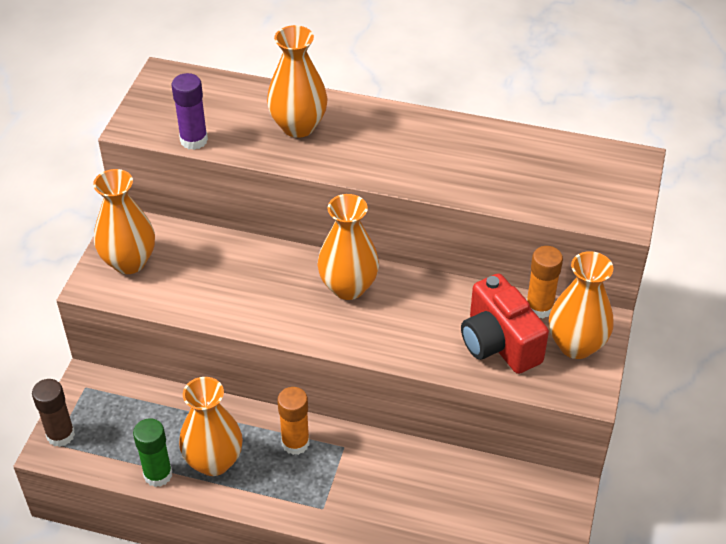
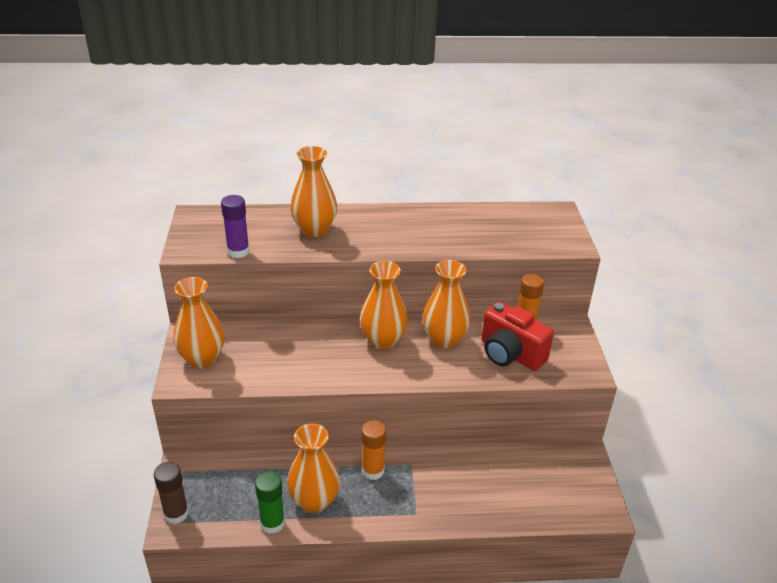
camera: 20 degrees left, 10 degrees down
orange vase [549,251,614,359] -> orange vase moved to [422,260,470,348]

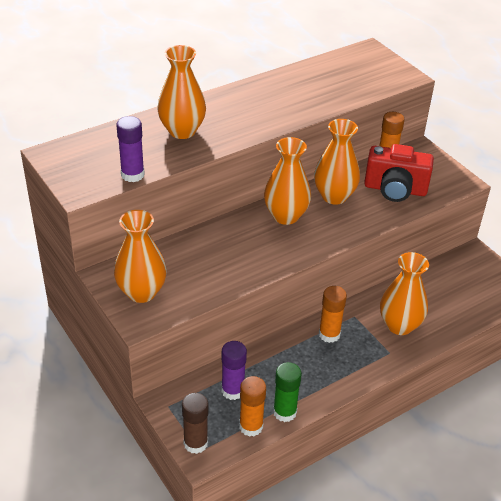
camera: 30 degrees left, 5 degrees up
orange vase [287,424,340,513] -> orange vase moved to [380,252,429,335]
none -> purple glue stick [221,341,247,400]
none -> orange glue stick [239,376,266,437]

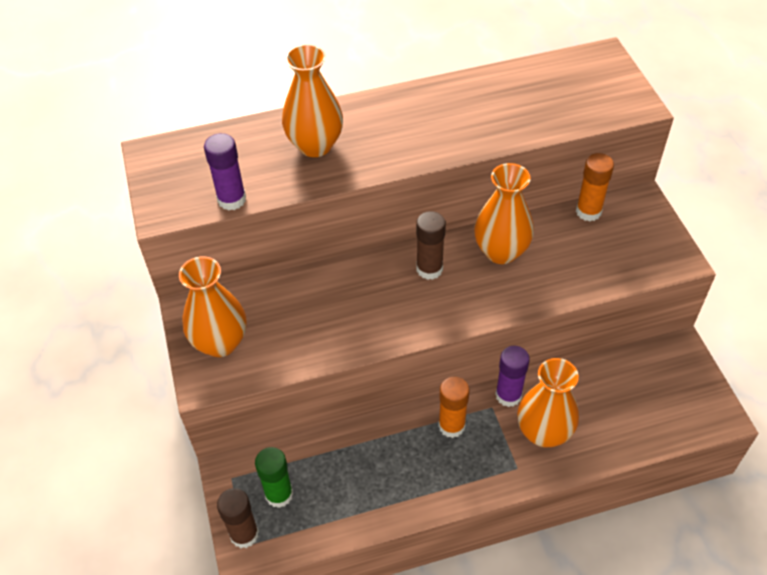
camera: 20 degrees right, 10 degrees up
purple glue stick [221,341,247,400] -> purple glue stick moved to [495,346,530,407]
orange glue stick [239,376,266,437] -> none
orange vase [264,137,311,225] -> brown glue stick [416,211,446,280]
green glue stick [273,362,302,422] -> green glue stick moved to [255,447,293,508]
red camera [364,144,434,202] -> none

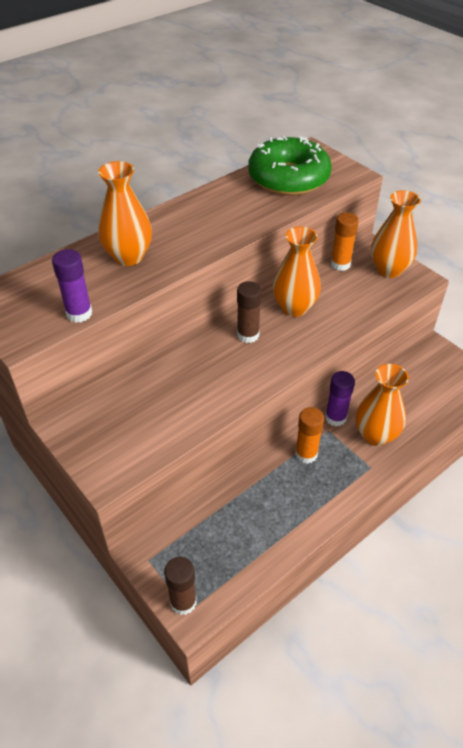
camera: 25 degrees left, 5 degrees down
orange vase [179,256,246,357] -> orange vase moved to [371,190,421,278]
green glue stick [255,447,293,508] -> none
none -> green donut [248,136,332,195]

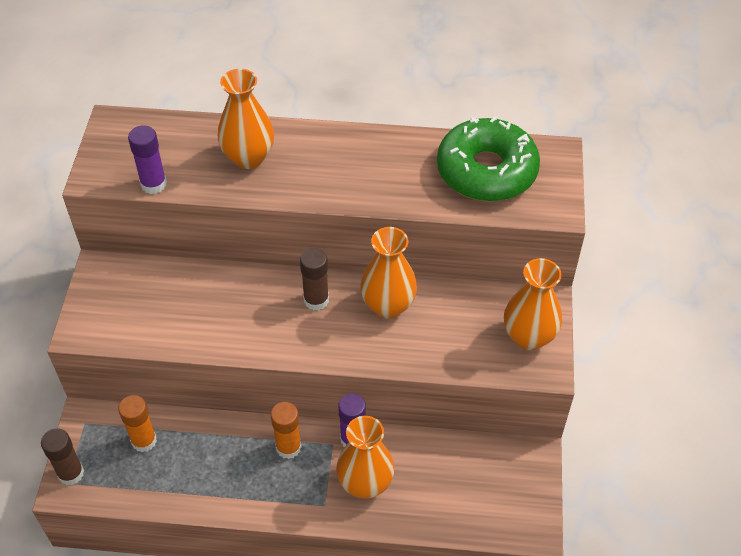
camera: 45 degrees right, 5 degrees up
orange glue stick [331,213,359,271] -> orange glue stick moved to [118,395,157,452]

